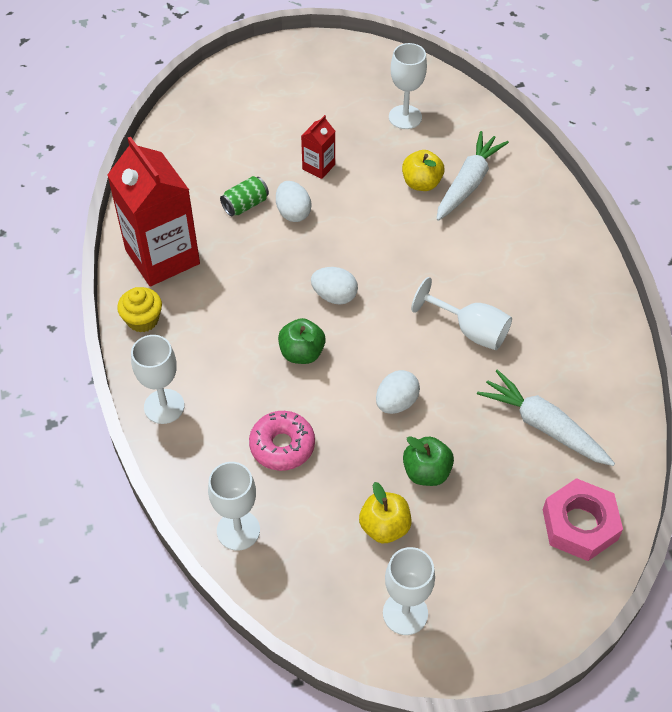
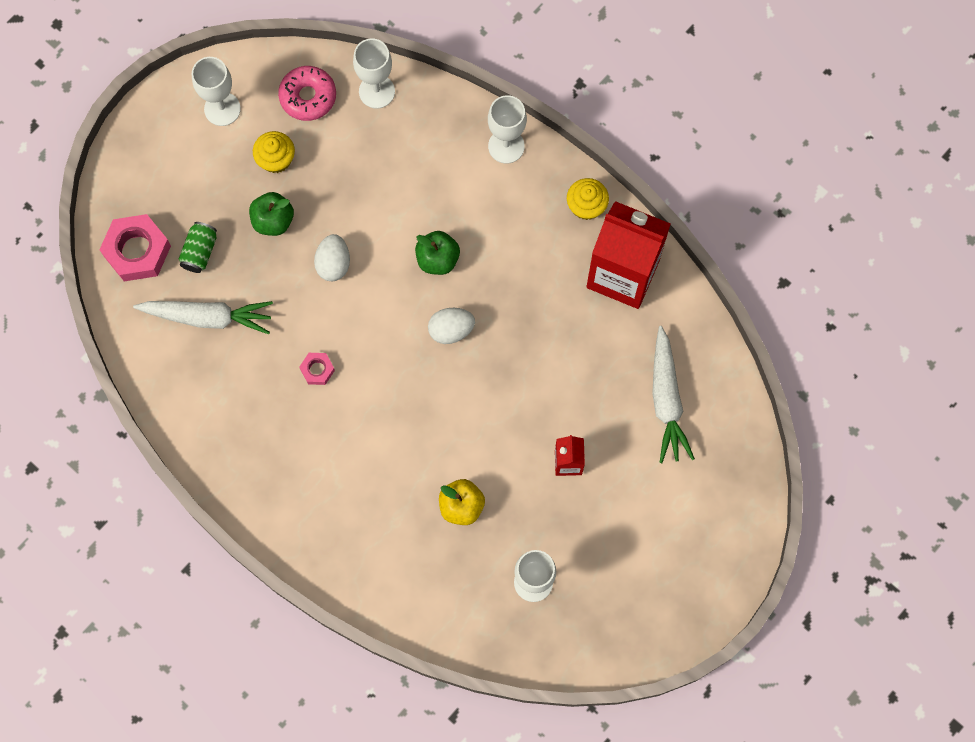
camera: 145 degrees right, 20 degrees up
green can [220,176,269,216] -> green can moved to [179,222,217,273]
pink donut [249,411,315,471] -> pink donut moved to [278,66,336,121]
white egg [276,181,312,222] -> none
yellow apple [359,482,412,543] -> yellow cupcake [253,131,295,173]
white goblet [411,277,512,350] -> pink nut [299,353,335,385]
white carrot [437,131,509,221] -> white carrot moved to [652,326,695,463]

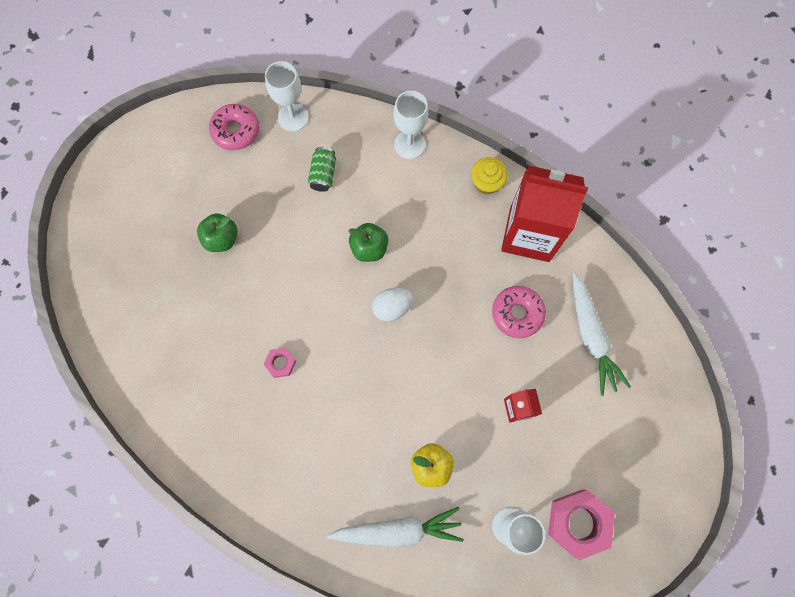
camera: 10 degrees left, 0 degrees up
pink nut [99,214,171,281] -> pink nut moved to [548,490,615,560]
white carrot [133,301,273,334] -> white carrot moved to [327,507,463,547]
green can [179,222,217,273] -> green can moved to [308,147,336,192]
white goblet [192,57,241,126] -> none
yellow cupcake [253,131,295,173] -> none
white egg [314,234,350,281] -> none
none -> pink donut [492,286,546,338]

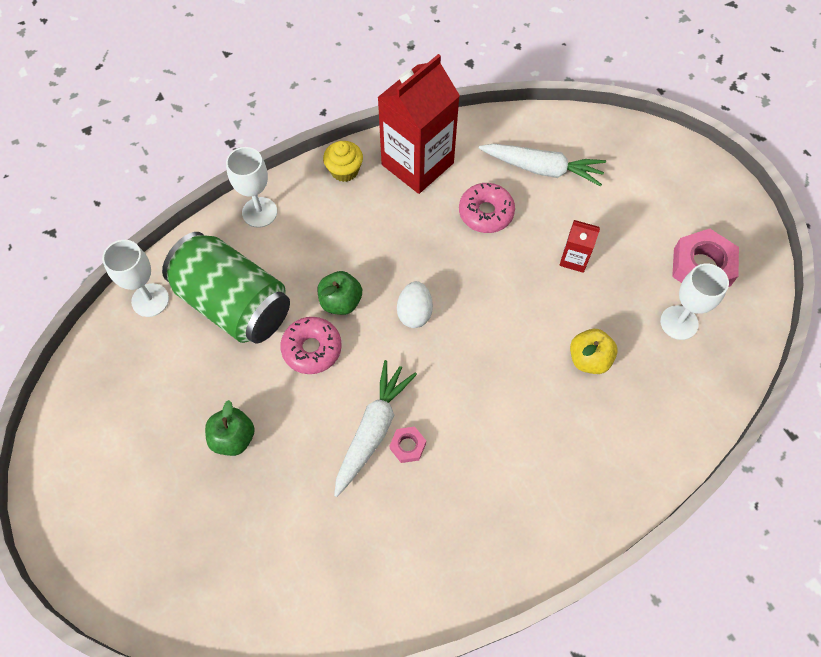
camera: 60 degrees left, 10 degrees down
pink donut [209,104,259,150] -> pink donut moved to [280,317,342,374]
green can [308,147,336,192] -> green can [162,232,290,344], size x2.48
white carrot [327,507,463,547] -> white carrot moved to [334,360,417,497]

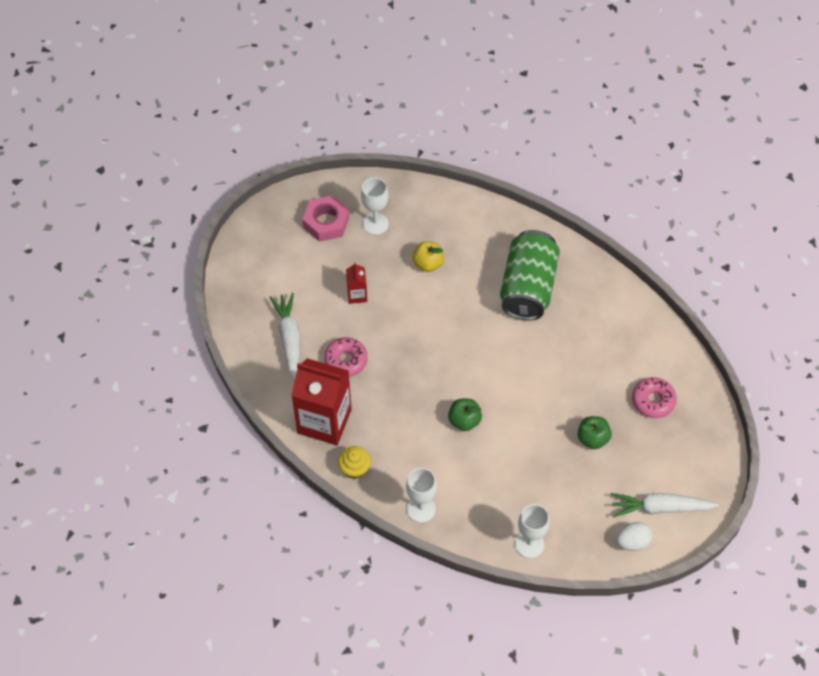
camera: 115 degrees left, 5 degrees down
green can [162,232,290,344] -> green can moved to [500,230,560,321]
pink donut [280,317,342,374] -> pink donut moved to [632,377,677,418]
white carrot [334,360,417,497] -> white carrot moved to [611,493,719,518]
pink nut [390,427,426,463] -> none
white egg [397,281,433,328] -> white egg moved to [616,522,652,551]

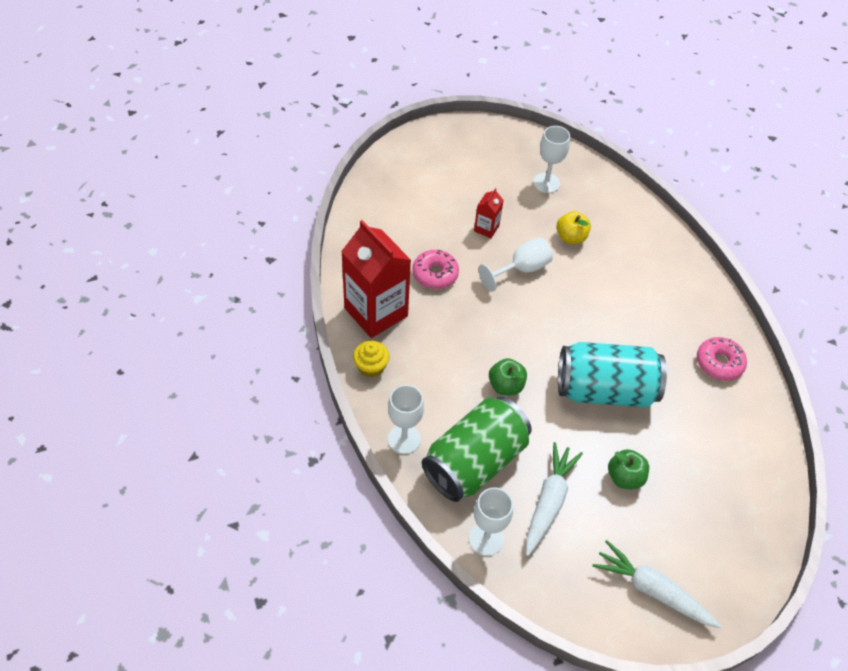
camera: 30 degrees right, 5 degrees down
white carrot [269,293,300,381] -> white carrot moved to [526,442,583,556]
pink nut [302,195,349,242] -> none
green can [500,230,560,321] -> green can moved to [422,397,532,502]
white egg [616,522,652,551] -> none
pink donut [632,377,677,418] -> pink donut moved to [697,337,747,381]
none -> white goblet [478,238,553,292]
none -> turquoise can [558,342,667,408]

